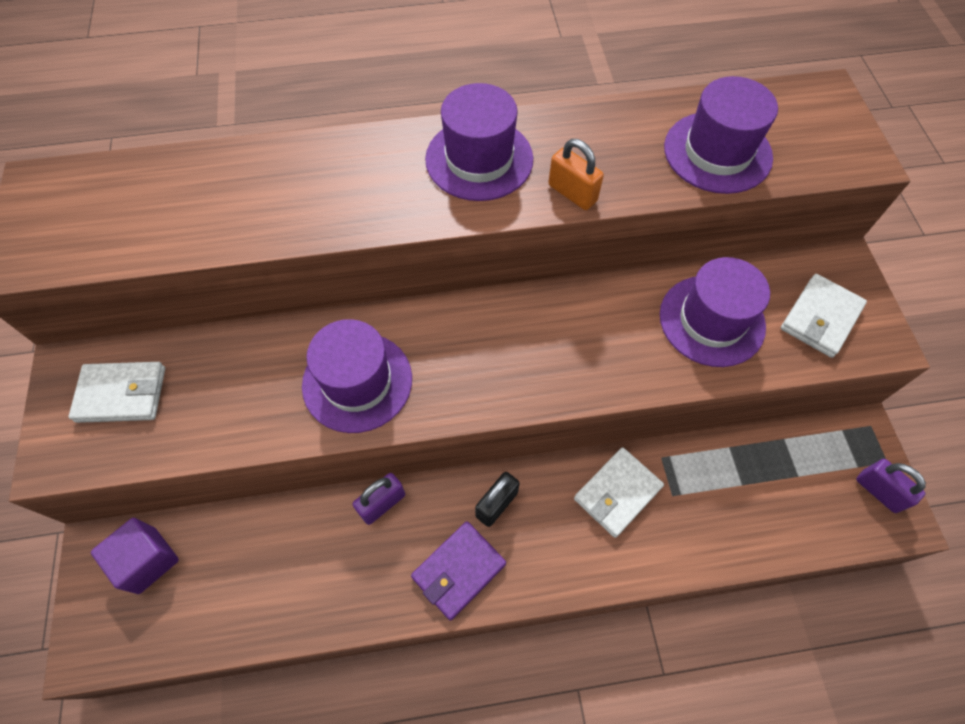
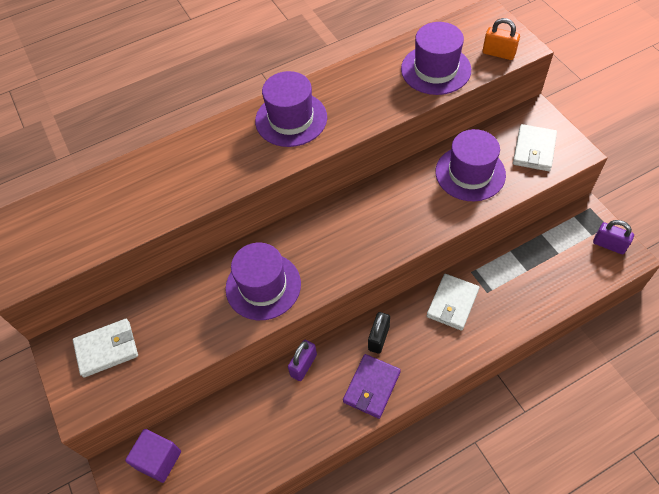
camera: 15 degrees left, 5 degrees down
orange padlock [548,139,604,210] -> orange padlock moved to [483,18,520,60]

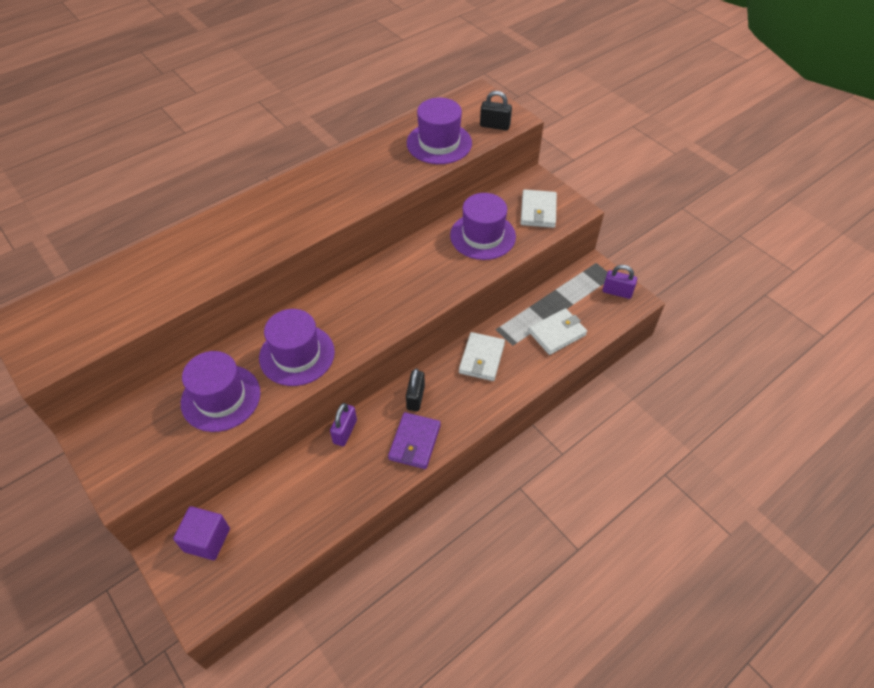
camera: 15 degrees left, 5 degrees down
white wallet [73,319,138,378] -> white wallet moved to [528,308,587,355]
purple hat [255,71,327,147] -> purple hat moved to [181,351,261,432]
orange padlock [483,18,520,60] -> black padlock [480,91,512,130]

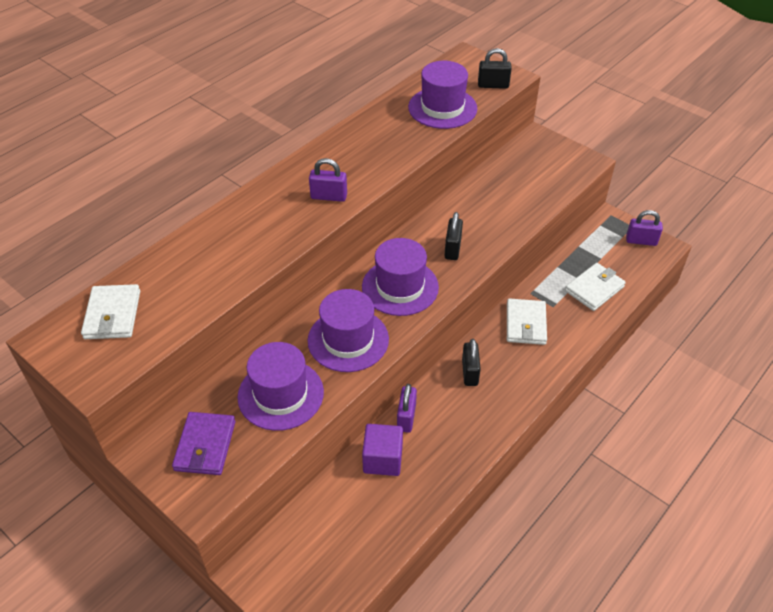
camera: 10 degrees left, 5 degrees down
purple cube [173,506,230,560] -> purple cube moved to [362,424,403,476]
purple wallet [388,412,441,469] -> purple wallet moved to [172,412,236,475]
purple hat [450,193,516,260] -> purple hat moved to [362,238,439,316]
white wallet [521,189,557,228] -> white wallet moved to [81,284,140,339]
none -> purple padlock [309,158,347,202]
none -> black padlock [444,212,463,260]

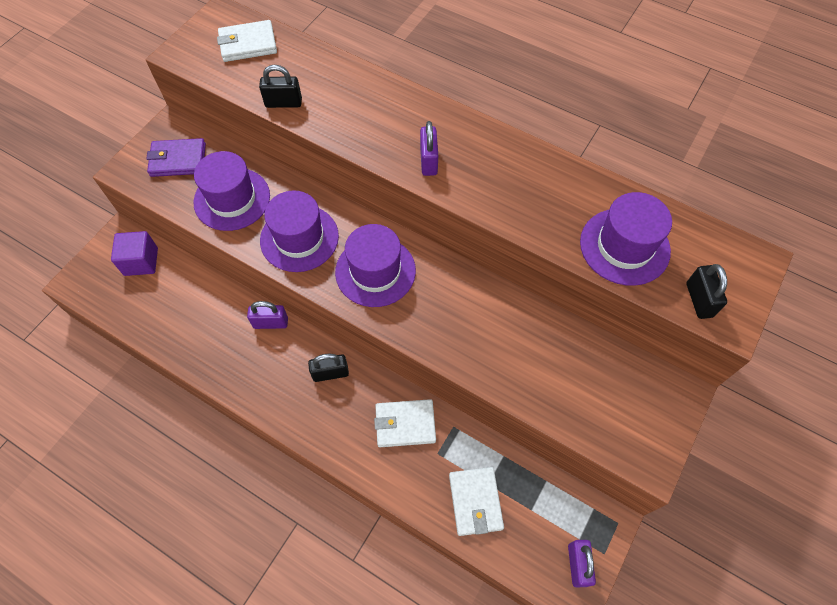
camera: 80 degrees right, 15 degrees up
purple cube [362,424,403,476] -> purple cube moved to [111,231,158,276]
black padlock [444,212,463,260] -> black padlock moved to [259,65,302,108]
white wallet [565,263,626,311] -> white wallet turned 45 degrees clockwise [449,467,504,536]

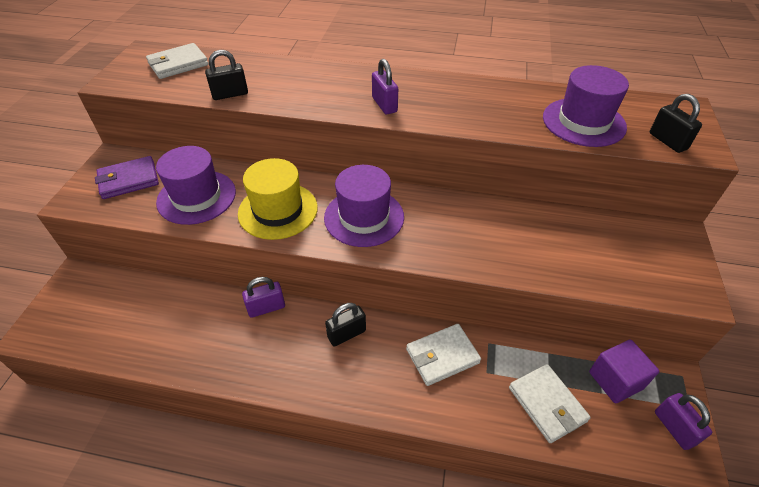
camera: 20 degrees left, 15 degrees down
purple cube [111,231,158,276] -> purple cube moved to [589,339,659,403]
purple hat [260,190,339,272] -> yellow hat [238,158,318,240]

